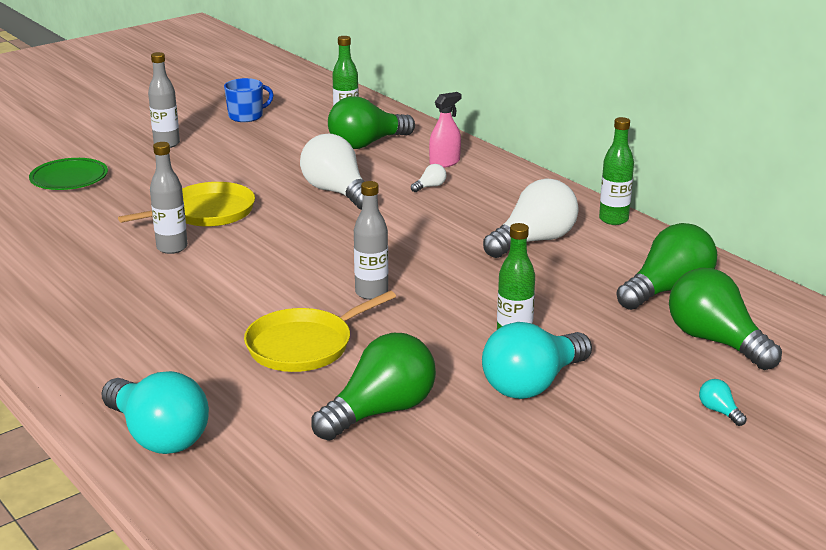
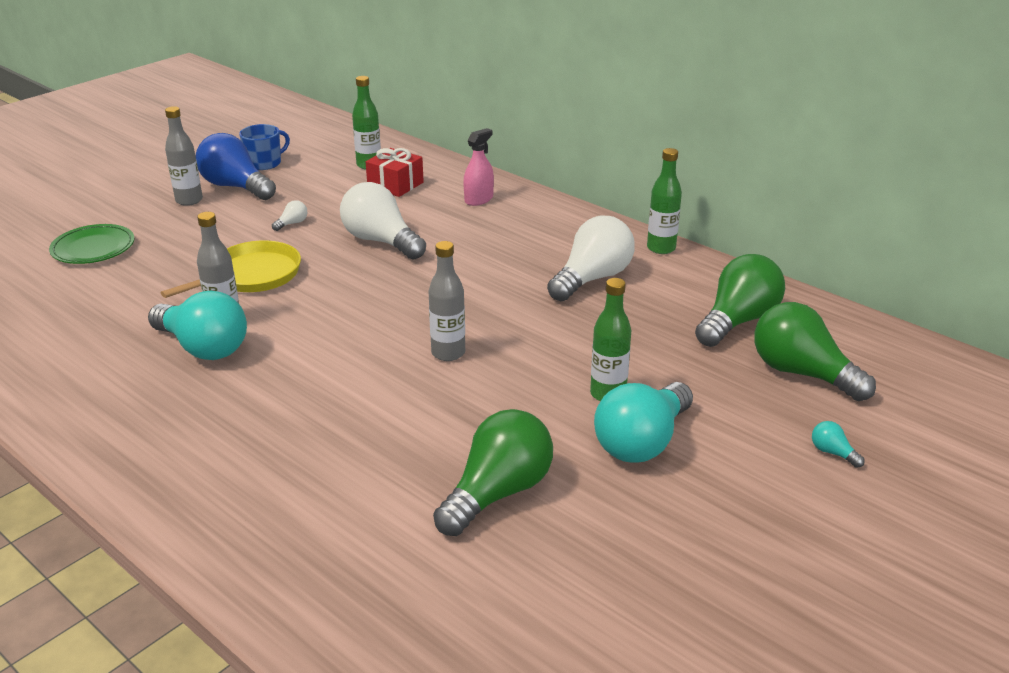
camera: 10 degrees left, 5 degrees up
turquoise light bulb [101,371,209,454] -> turquoise light bulb moved to [148,290,247,360]
yellow pan [244,291,396,372] -> none
green light bulb [328,96,415,149] -> red gift [366,148,424,197]
white light bulb [411,164,446,192] -> white light bulb moved to [272,200,307,231]
none -> blue light bulb [195,133,276,200]

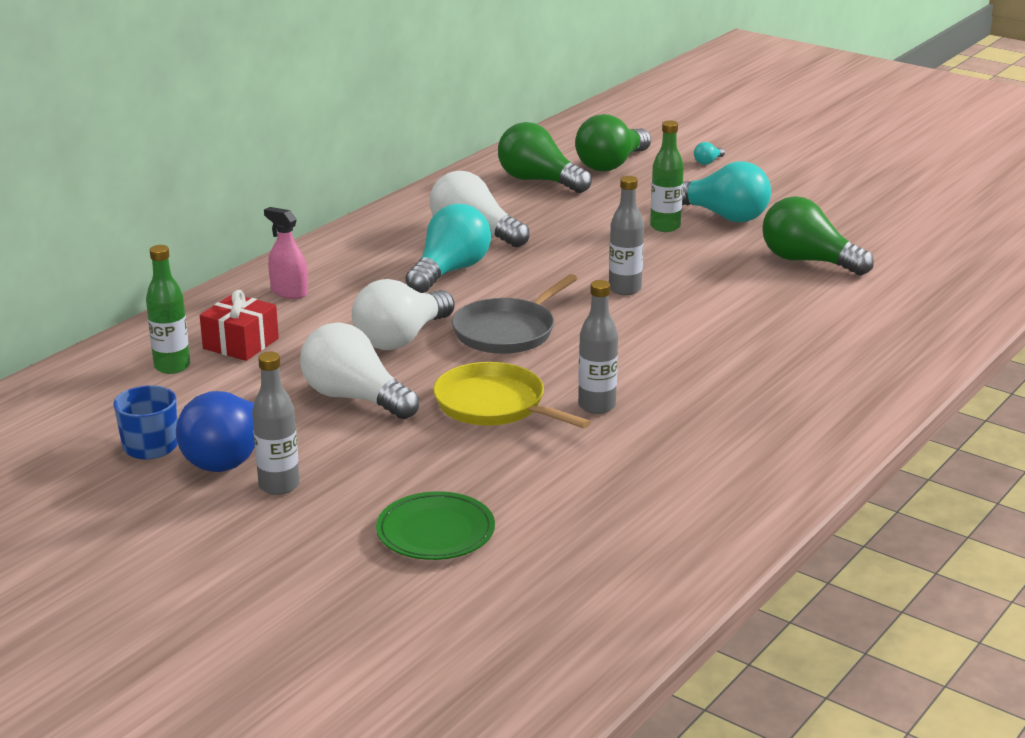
camera: 95 degrees left, 5 degrees down
turquoise light bulb [148,290,247,360] -> turquoise light bulb moved to [406,204,491,293]
white light bulb [272,200,307,231] -> white light bulb [300,322,419,419], size x2.47
green bottle [647,148,682,254] -> none
none -> grey pan [452,274,578,354]

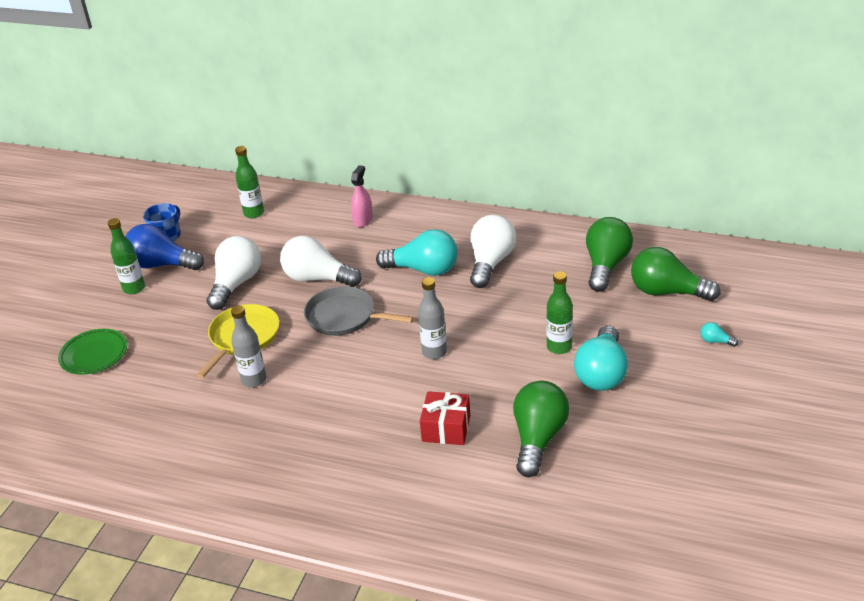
camera: 75 degrees right, 10 degrees up
red gift [200,290,279,361] -> red gift moved to [420,391,470,445]
grey bottle [252,352,300,495] -> green bottle [108,218,145,294]

